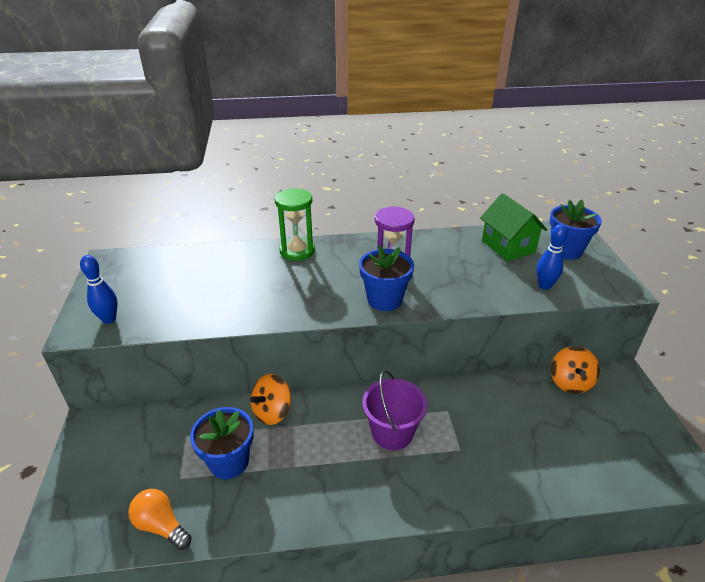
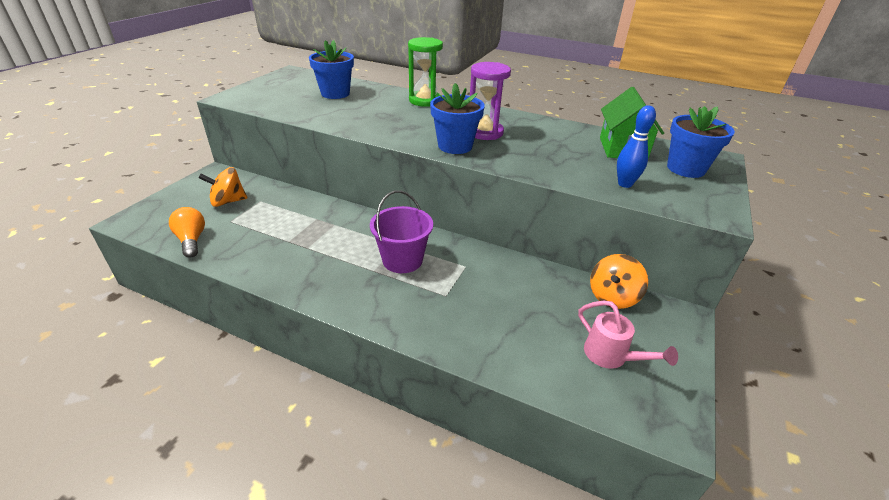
camera: 30 degrees right, 0 degrees up
blue bowling pin [80,255,118,324] -> none
blue flower pot [190,407,254,479] -> blue flower pot moved to [309,40,354,99]
orange spinning top [250,374,291,425] -> orange spinning top moved to [198,167,247,207]
none -> pink watering can [578,301,678,369]

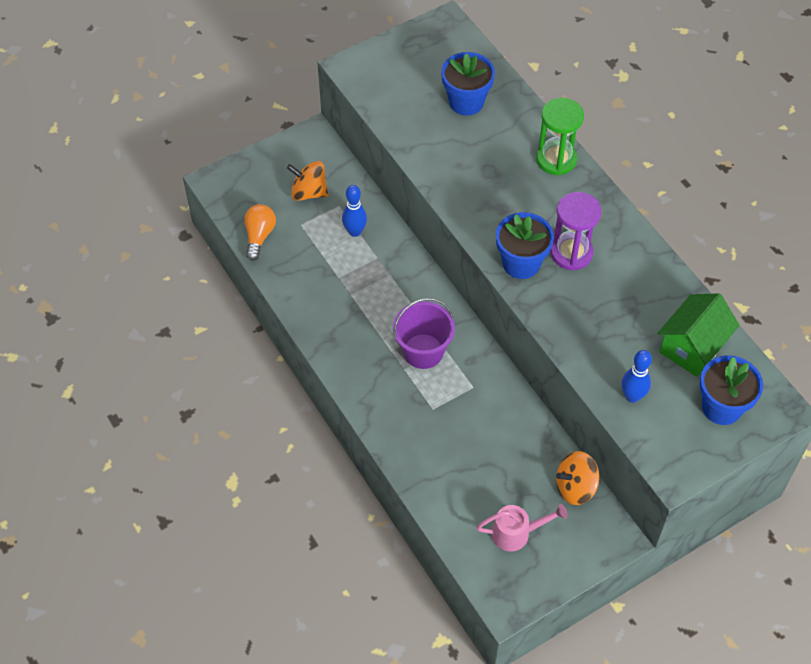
camera: 35 degrees right, 20 degrees up
pink watering can [578,301,678,369] -> pink watering can turned 90 degrees counterclockwise [476,504,568,552]
none -> blue bowling pin [342,185,367,237]

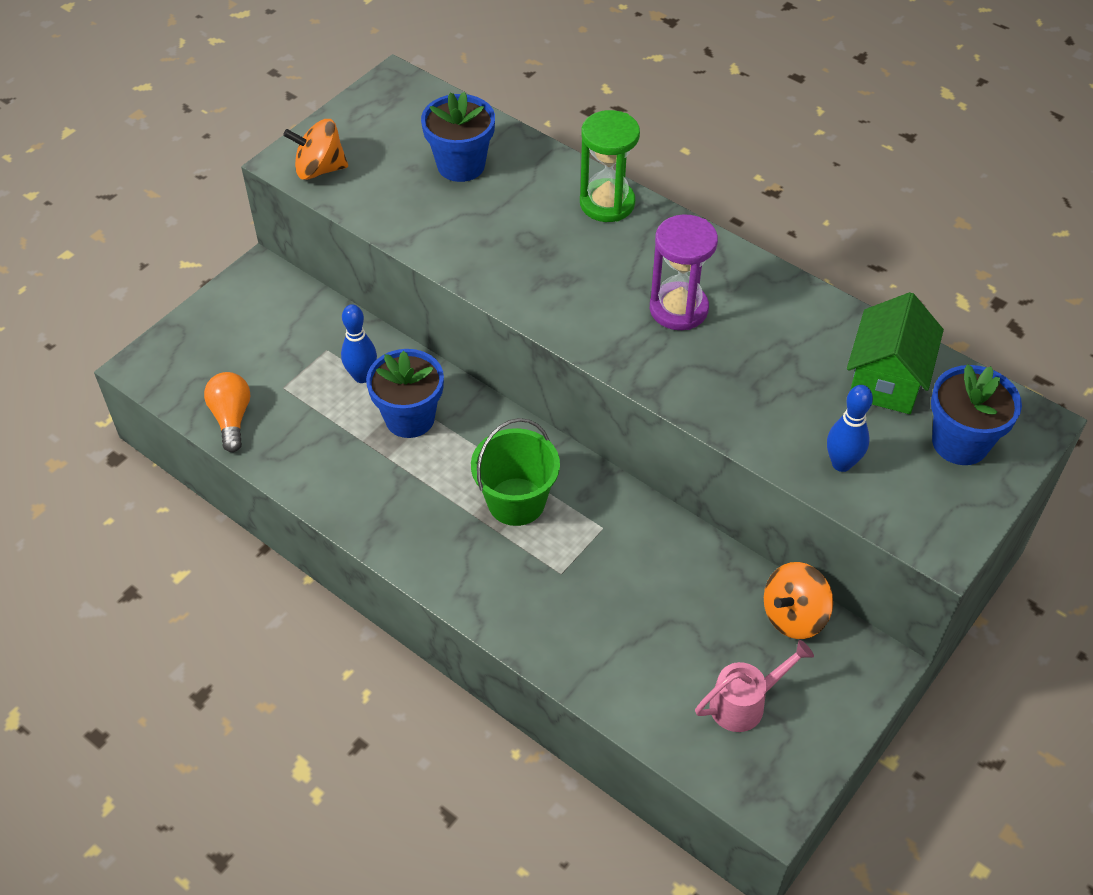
camera: 20 degrees left, 5 degrees down
orange spinning top [287,161,328,201] -> orange spinning top moved to [283,119,348,180]
purple bucket [393,298,455,369] -> green bucket [471,418,560,526]
blue flower pot [496,212,554,279] -> blue flower pot moved to [366,349,444,438]

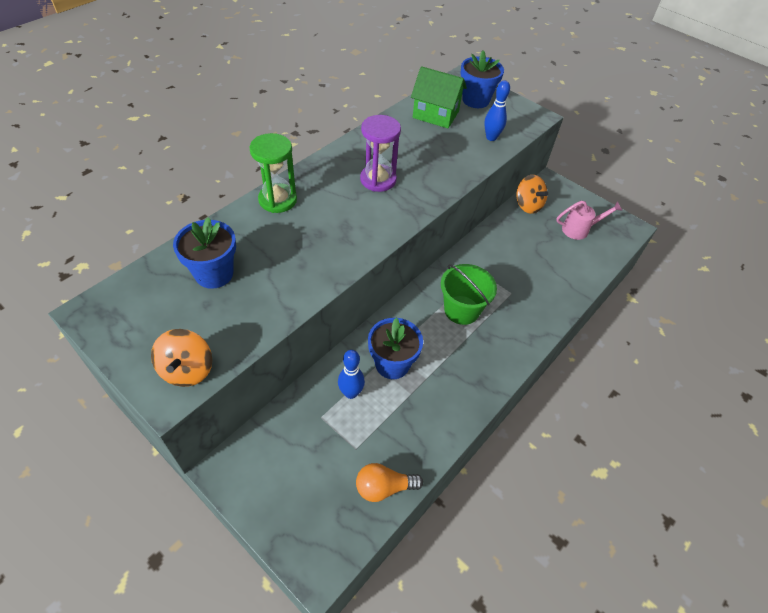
camera: 90 degrees left, 0 degrees up
pink watering can [695,640,814,732] -> pink watering can turned 105 degrees clockwise [556,201,623,240]

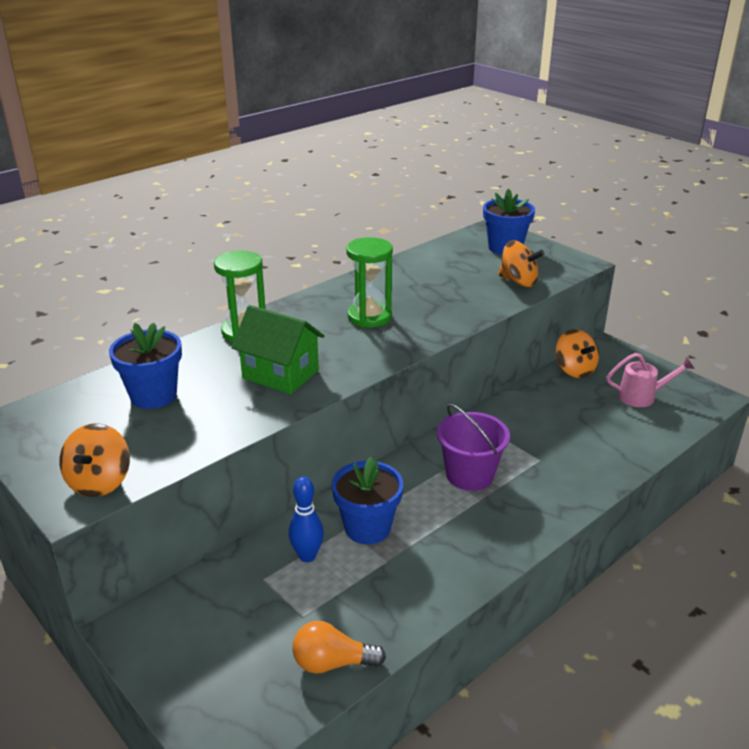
camera: 10 degrees right, 20 degrees down
purple hourglass [360,115,401,192] -> green hourglass [346,237,393,328]
green house [411,66,467,128] -> green house moved to [231,305,324,394]
green bucket [441,264,497,325] -> purple bucket [437,404,510,491]
blue bowling pin [484,80,510,141] -> orange spinning top [498,240,544,287]

